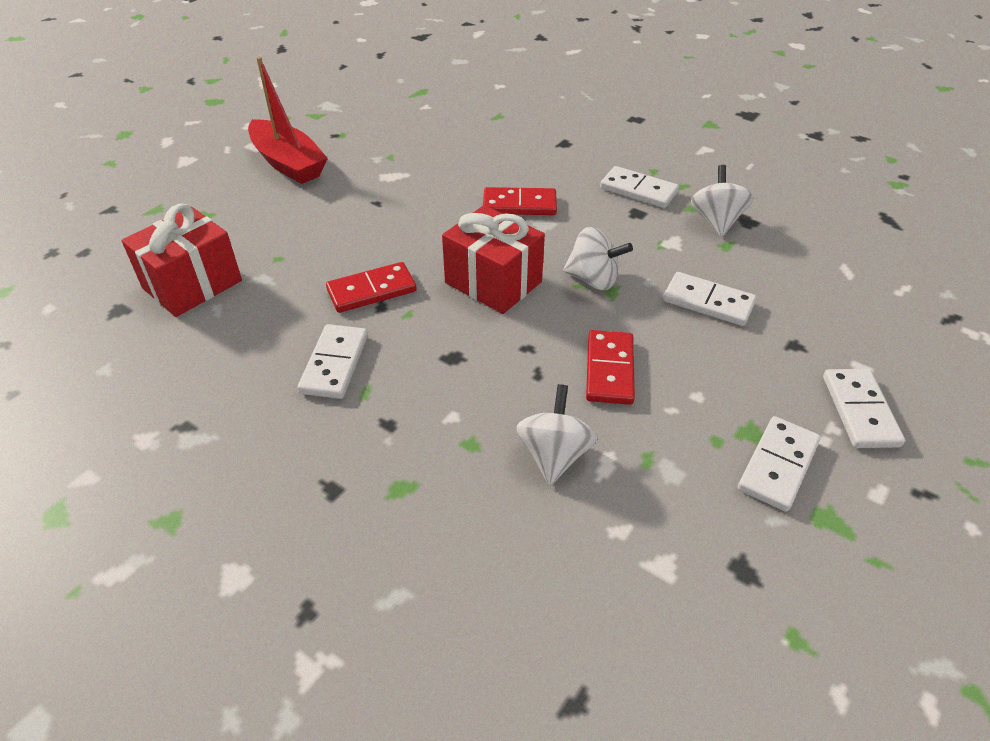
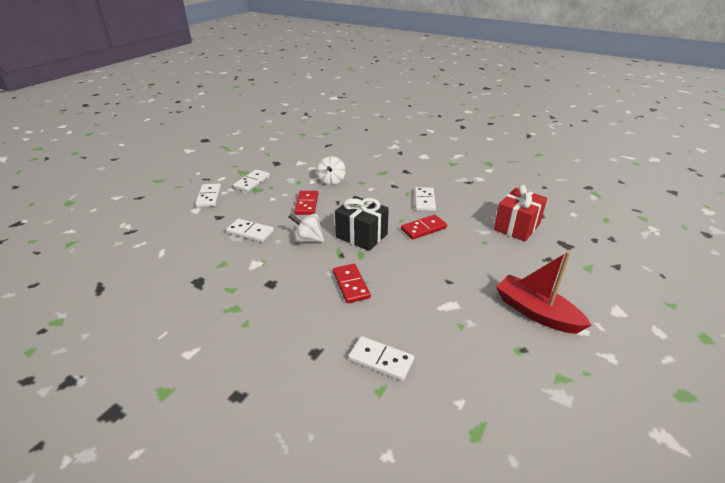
camera: 175 degrees right, 10 degrees down
red gift [442,205,545,314] -> black gift [335,196,389,251]
red domino [483,187,557,215] -> red domino turned 75 degrees clockwise [333,264,371,303]
white domino [600,166,679,208] -> white domino moved to [348,336,414,381]
white spinning top [691,165,753,237] -> none

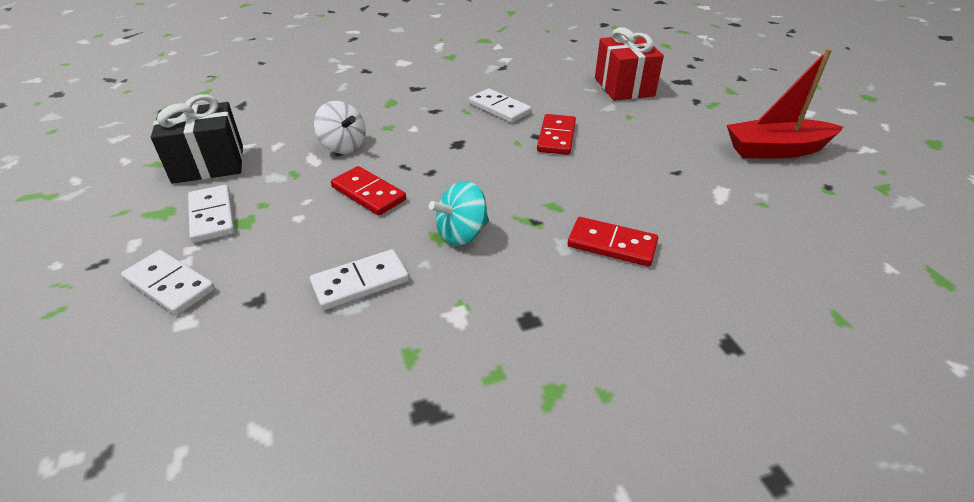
camera: 50 degrees left, 5 degrees up
white spinning top [289,214,324,243] -> turquoise spinning top [429,181,489,246]
black gift [335,196,389,251] -> black gift moved to [151,94,243,184]
white domino [348,336,414,381] -> none

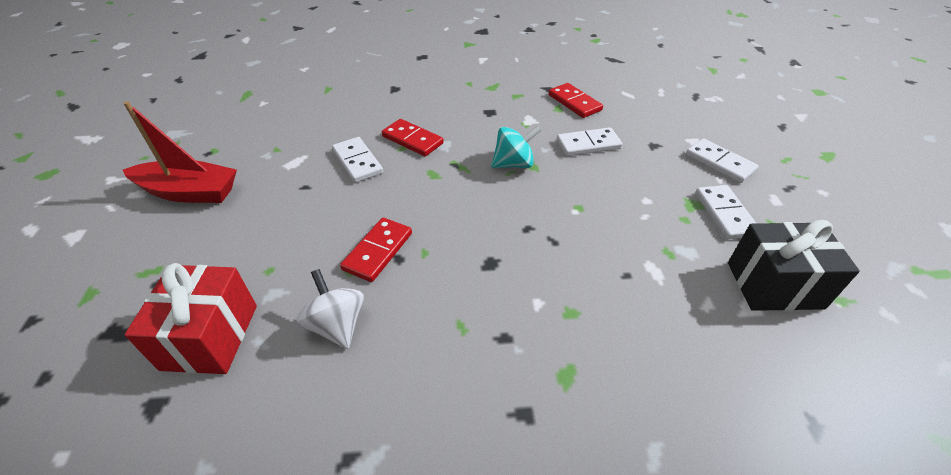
camera: 165 degrees left, 5 degrees up
white spinning top [314,101,366,154] -> white spinning top moved to [296,269,364,349]
red domino [331,166,406,216] -> red domino moved to [549,83,603,118]
white domino [469,89,532,123] -> white domino moved to [332,137,383,183]

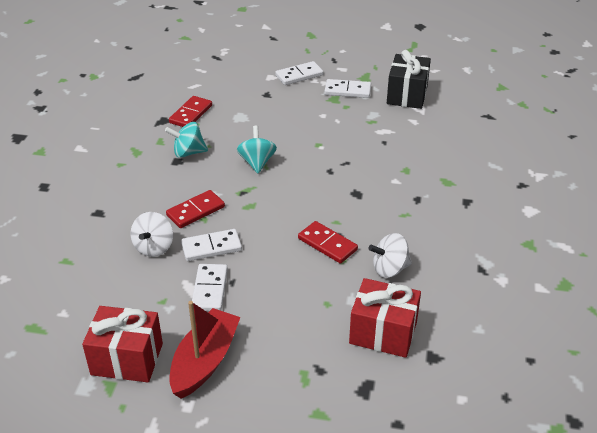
camera: 75 degrees left, 5 degrees down
red domino [549,83,603,118] -> red domino turned 45 degrees counterclockwise [169,96,212,127]
white domino [557,127,623,156] -> white domino moved to [192,264,228,311]
none -> red gift [82,306,163,382]
none -> white spinning top [131,212,173,257]
none -> turquoise spinning top [165,122,208,158]

